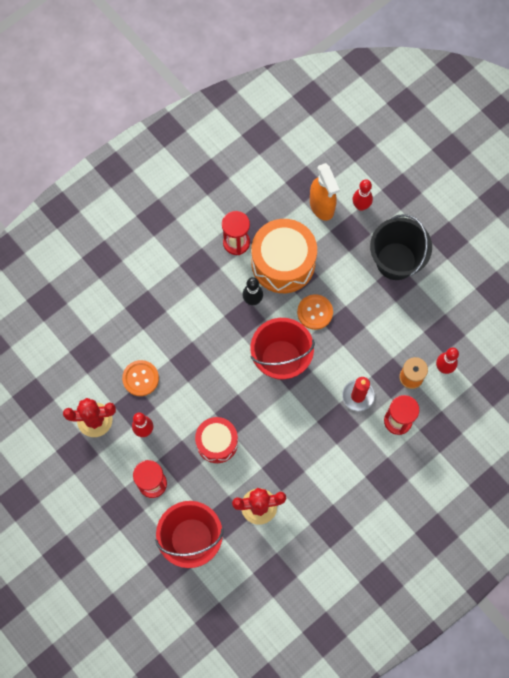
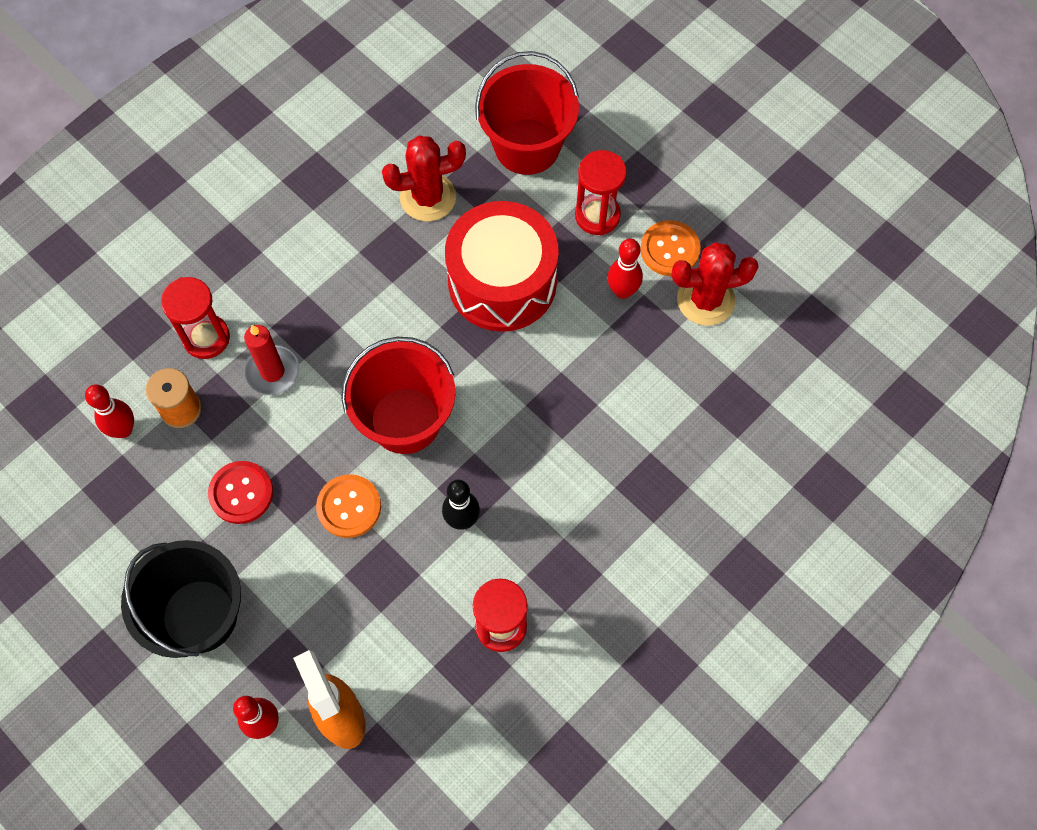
camera: 175 degrees right, 5 degrees down
orange button [122,360,159,396] -> orange button moved to [641,220,701,276]
red drum [195,417,238,463] -> red drum [445,201,559,332], size x1.61
orange drum [251,219,317,293] -> none
none -> red button [208,461,273,524]

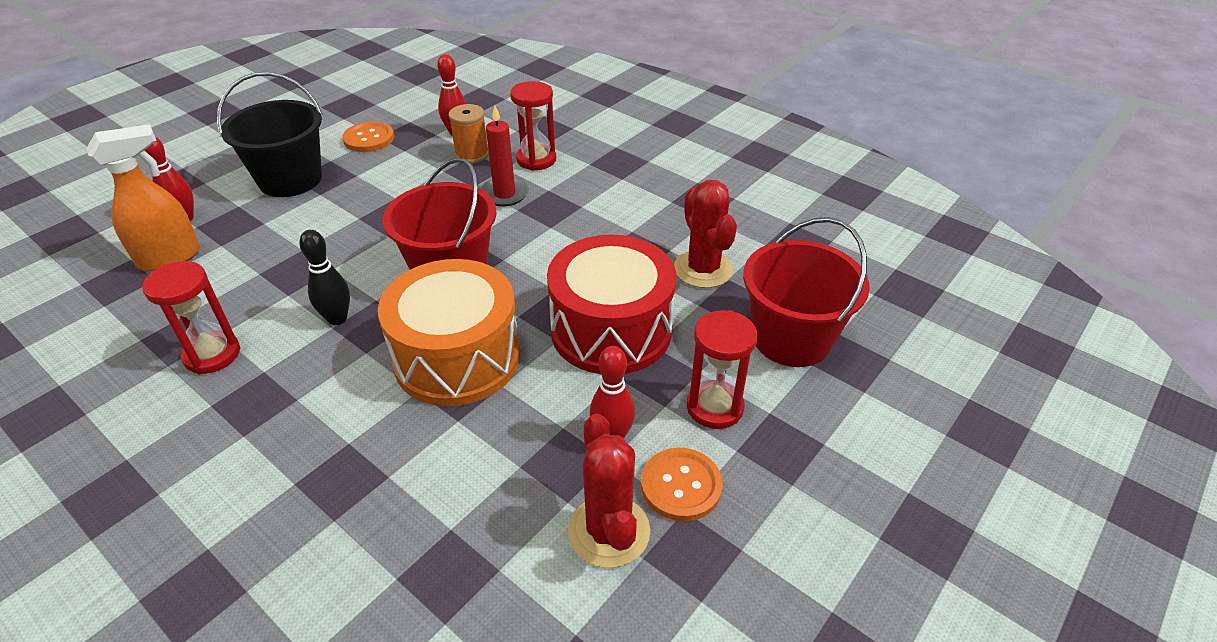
camera: 85 degrees right, 25 degrees down
red button [208,461,273,524] -> none
orange button [316,474,381,538] -> orange button moved to [342,121,394,152]
none -> orange drum [378,259,520,406]

